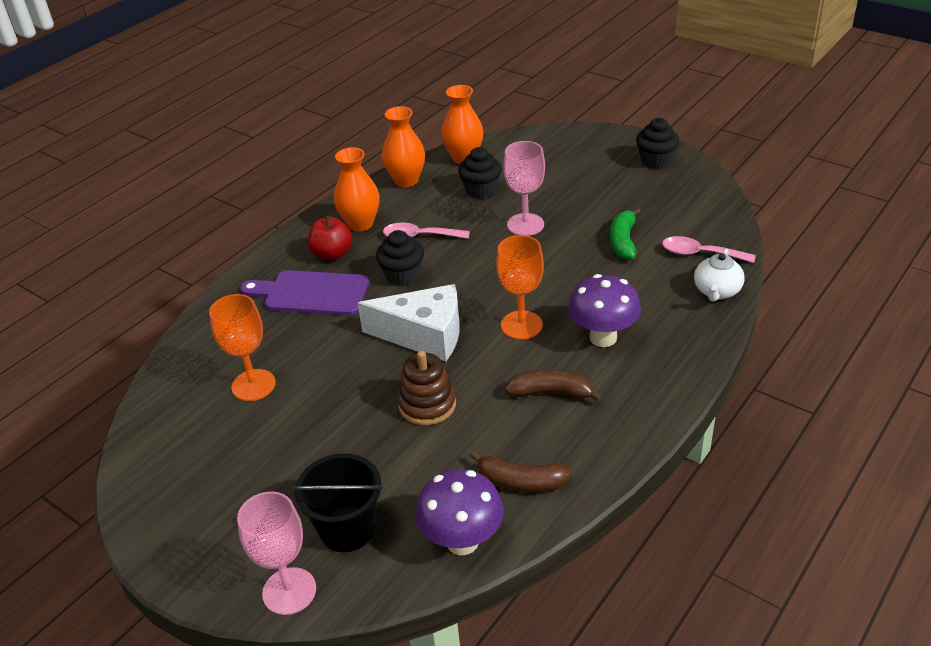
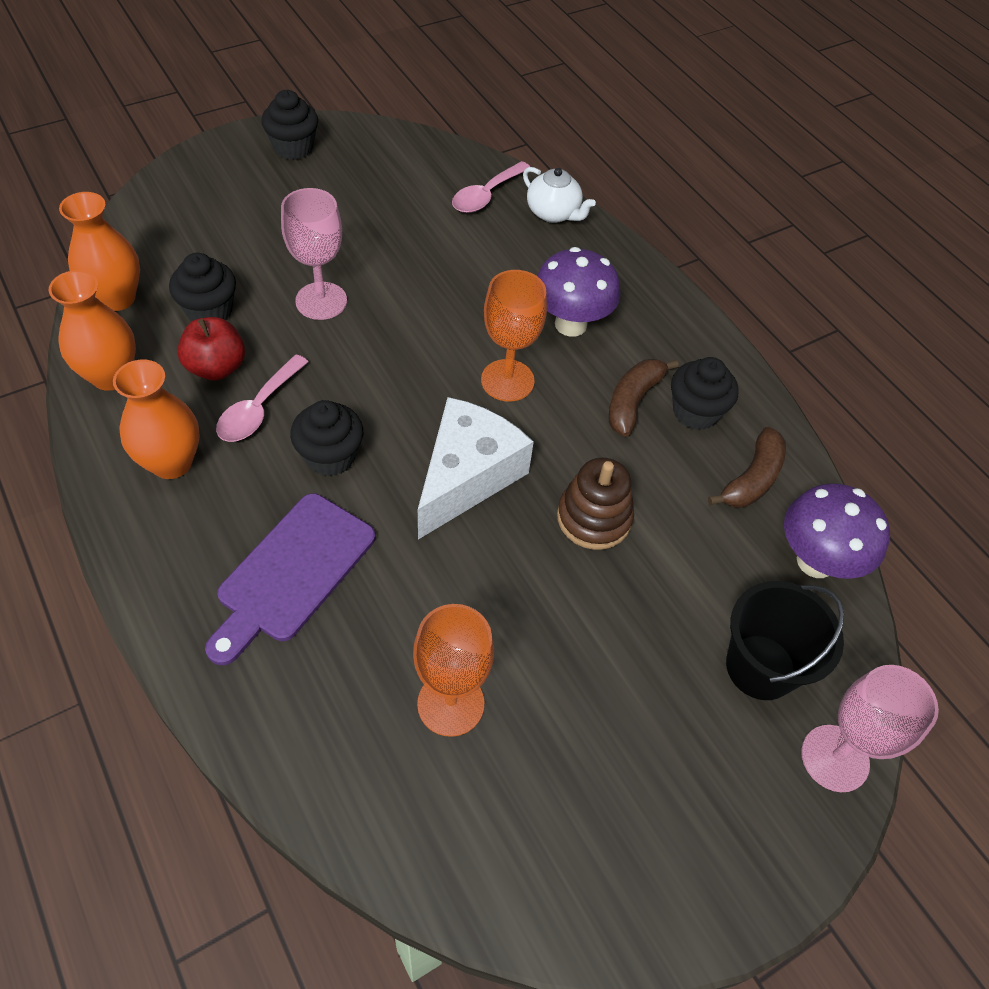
camera: 75 degrees left, 15 degrees up
red apple [308,216,353,260] -> red apple moved to [177,317,245,380]
green banana [610,208,641,260] -> none
none -> black cupcake [671,357,739,430]

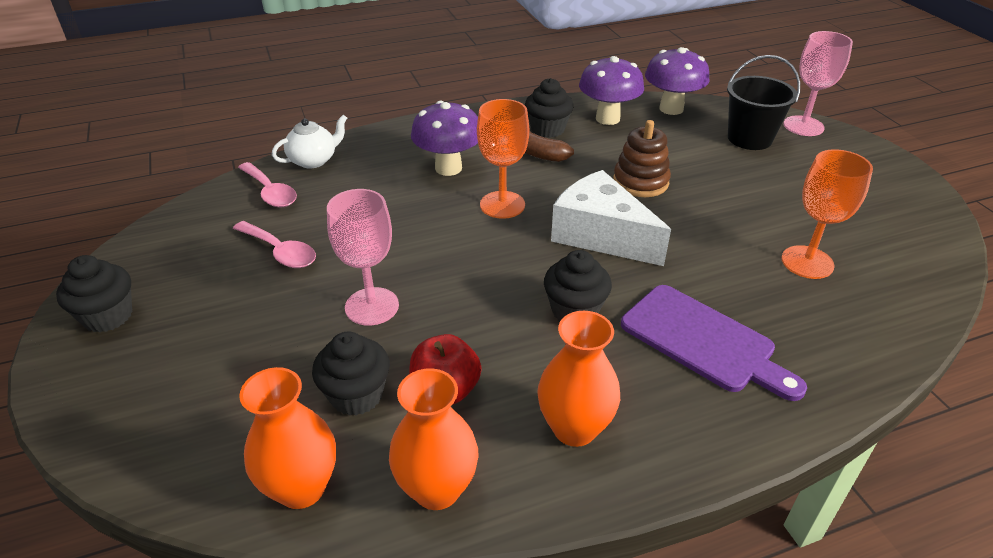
camera: 75 degrees left, 15 degrees down
pink spoon [216,354,309,442] -> pink spoon moved to [233,221,316,268]
brown banana [708,427,786,508] -> purple mushroom [579,56,644,125]

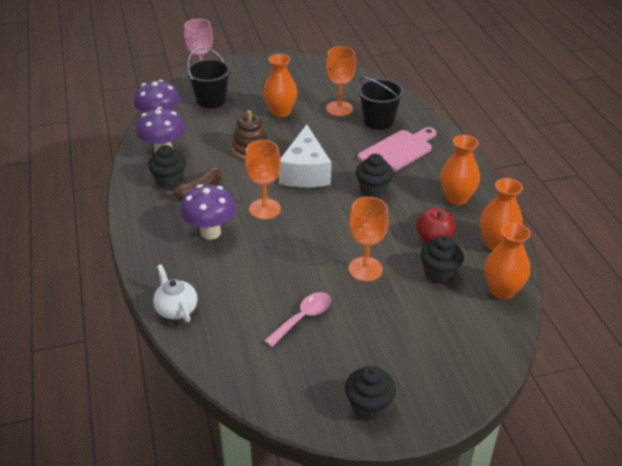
camera: 85 degrees left, 0 degrees up
pink spoon [238,162,297,208] -> none
pink goblet [327,189,399,326] -> orange goblet [348,197,388,282]
white cheese [551,170,671,266] -> white cheese turned 45 degrees counterclockwise [279,124,331,187]
purple cutting board [621,285,807,401] -> pink cutting board [357,127,436,172]
none -> orange vase [263,54,297,118]
none -> black bucket [358,77,404,130]

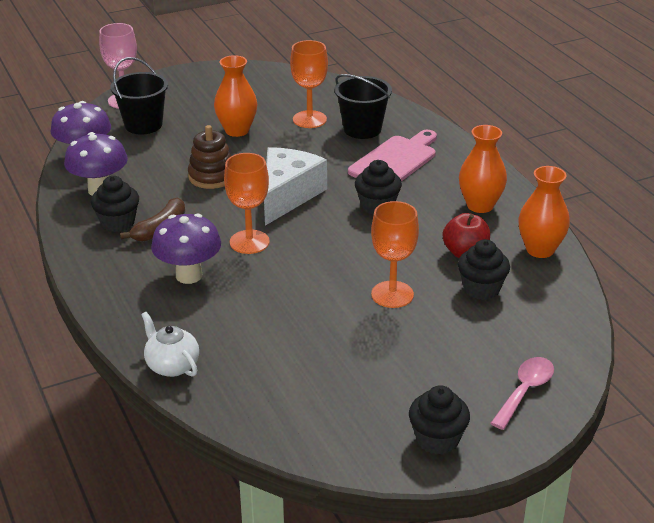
camera: 10 degrees left, 5 degrees down
pink spoon [264,292,331,347] -> pink spoon moved to [490,357,554,430]
white cheese [279,124,331,187] -> white cheese turned 150 degrees counterclockwise [264,147,327,226]
orange vase [485,223,530,300] -> none

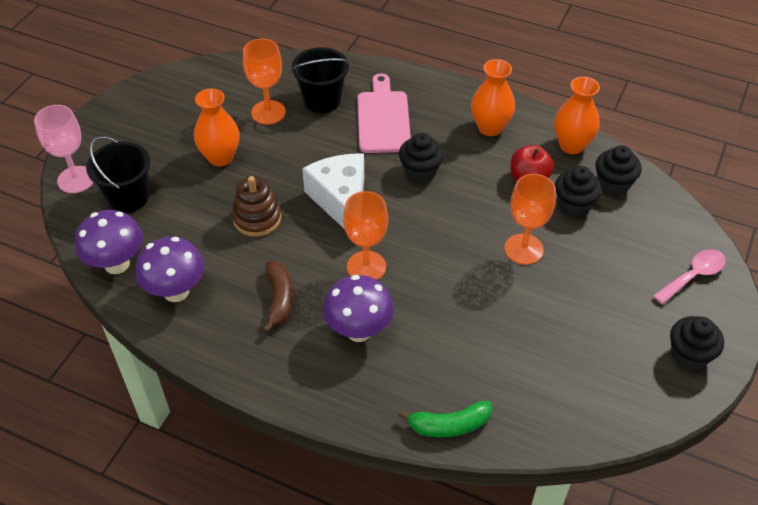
camera: 40 degrees left, 15 degrees up
black cupcake [91,176,139,232] -> black cupcake moved to [595,145,642,196]
white teapot [141,312,199,377] -> green banana [398,401,492,437]
pink spoon [490,357,554,430] -> pink spoon turned 60 degrees clockwise [653,249,726,304]

